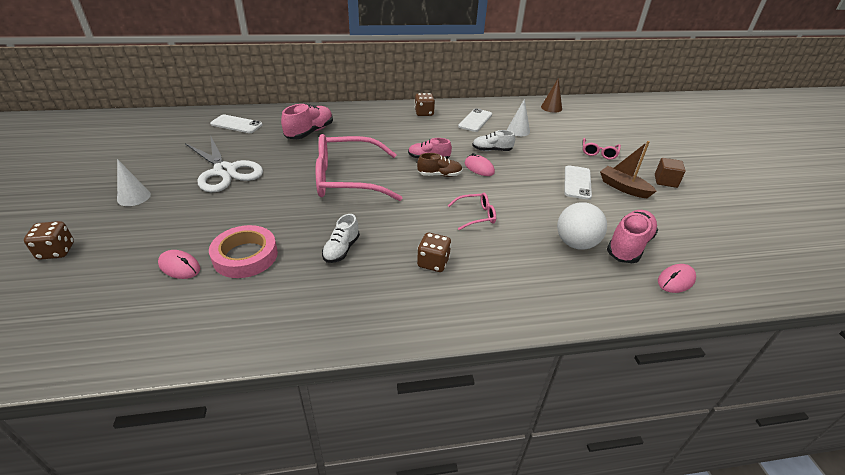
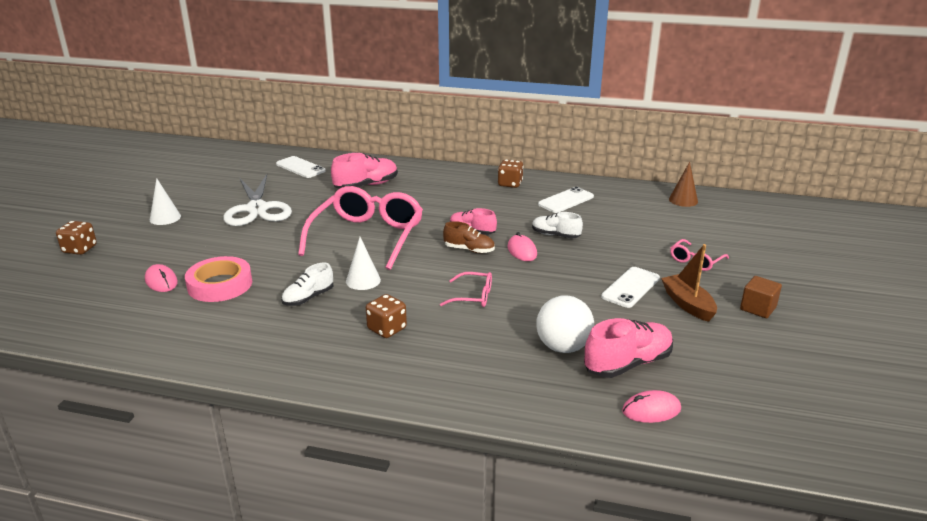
camera: 25 degrees right, 10 degrees down
pink glasses [316,134,402,201] -> pink glasses turned 90 degrees clockwise [298,186,423,270]
white cone [507,99,530,136] -> white cone moved to [346,237,381,290]

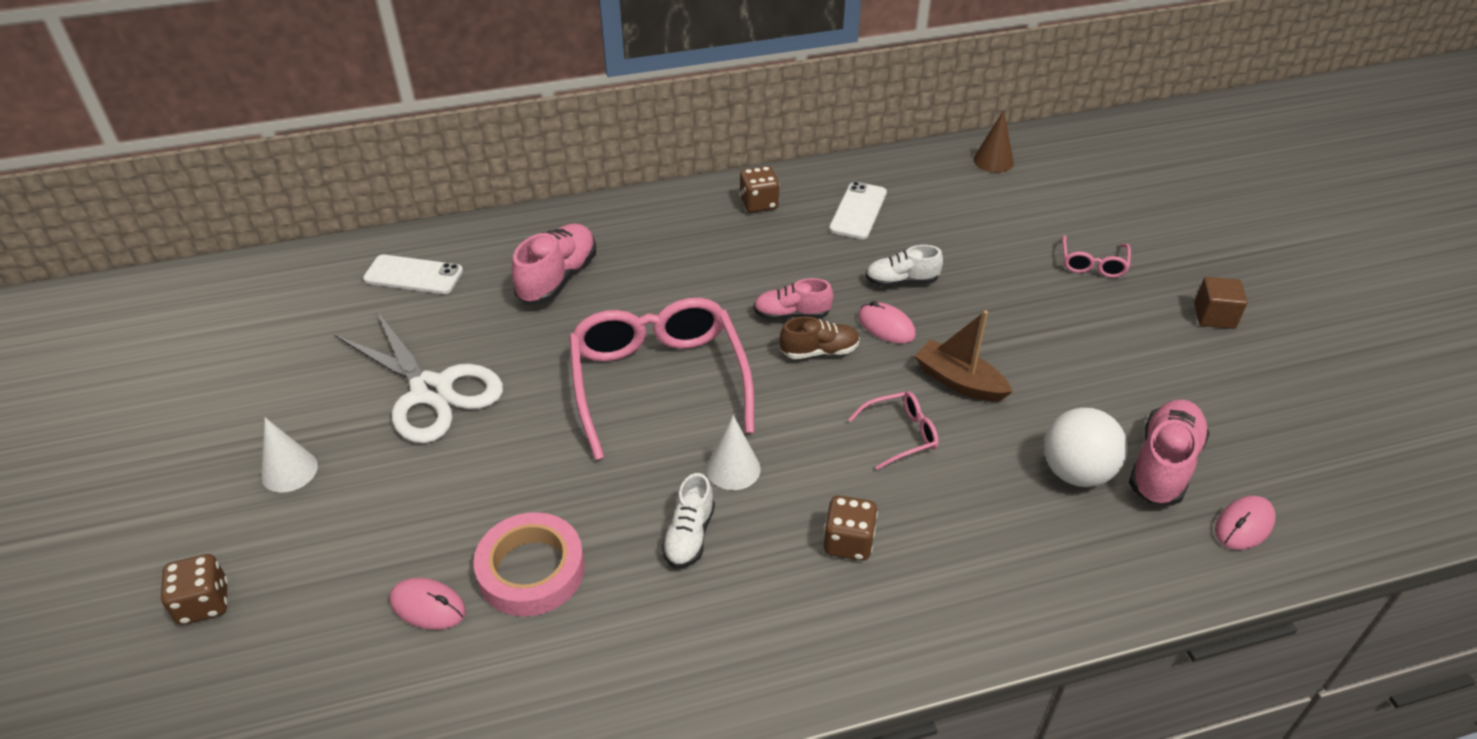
camera: 30 degrees left, 15 degrees up
white phone [601,267,660,308] -> none
brown boat [661,244,717,322] -> brown boat moved to [915,310,1013,402]

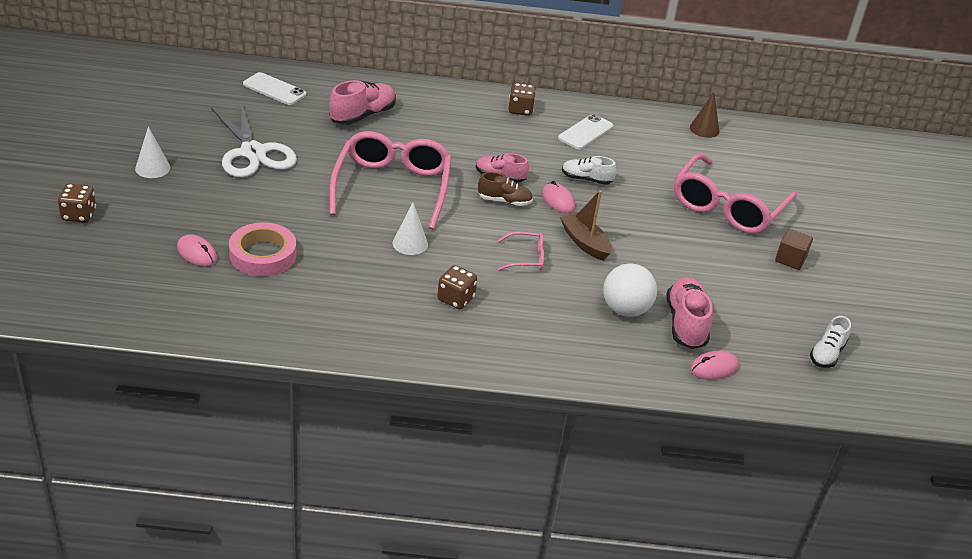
camera: 15 degrees right, 5 degrees down
white shoe [662,473,715,568] -> white shoe moved to [810,316,851,368]
pink glasses [1062,235,1131,278] -> pink glasses [674,153,797,234], size x2.27
pink shoe [1129,399,1210,505] -> pink shoe turned 45 degrees counterclockwise [666,277,713,349]

